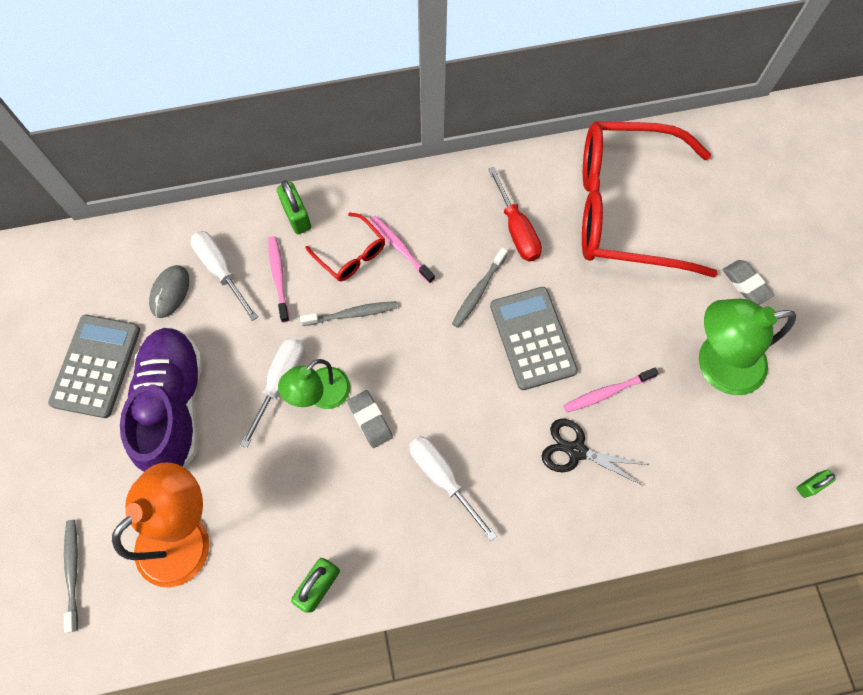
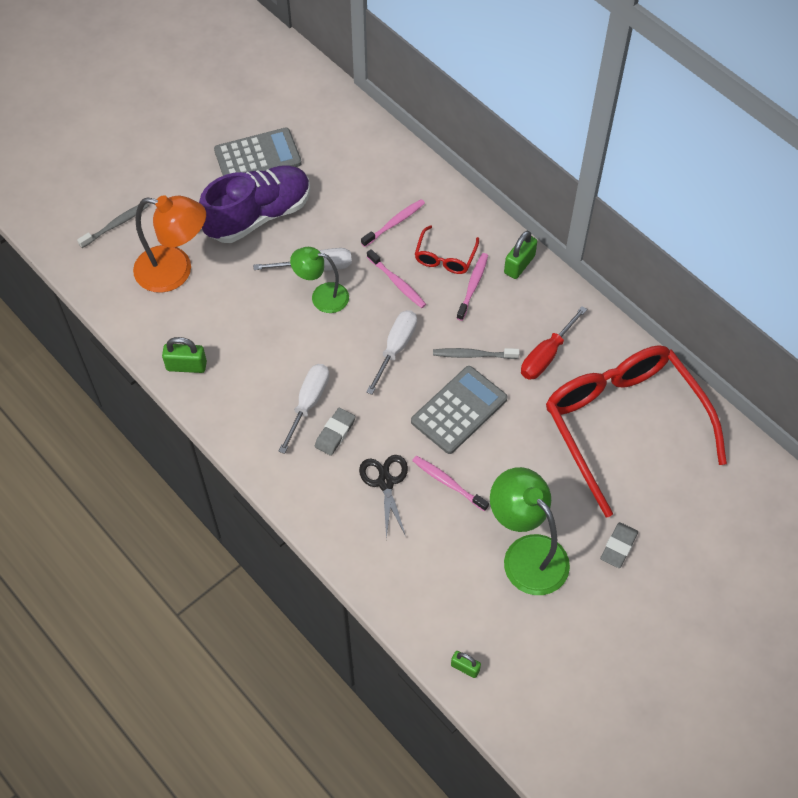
camera: 60 degrees right, 10 degrees down
grey mouse [149,265,189,318] -> none
white screwdriver [190,231,258,321] -> white screwdriver moved to [366,310,417,395]
green padlock [277,180,311,234] -> green padlock moved to [504,231,537,279]
grey toothbrush [300,301,397,326] -> pink toothbrush [367,249,426,308]
grey eraser [347,390,393,448] -> grey eraser moved to [315,408,356,456]

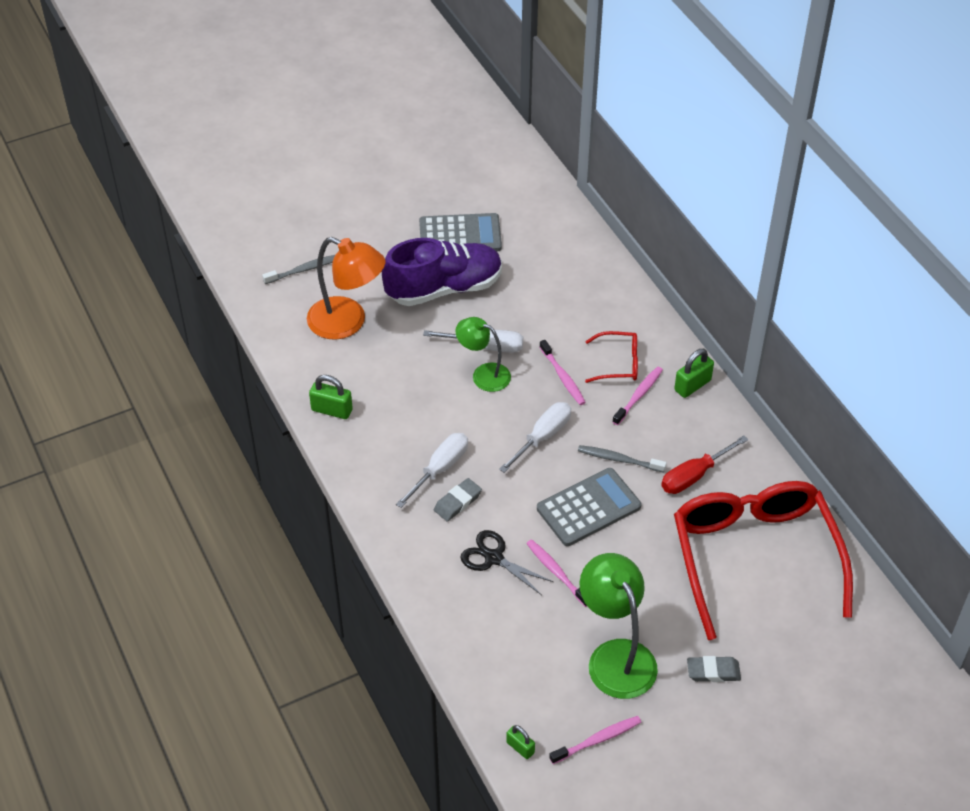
camera: 15 degrees right, 10 degrees down
black scissors [359,455,408,539] -> black scissors turned 60 degrees counterclockwise [460,530,553,595]
pink toothbrush [361,199,425,247] -> pink toothbrush moved to [549,716,641,764]
red glasses [415,225,479,274] -> red glasses turned 120 degrees counterclockwise [585,331,638,383]
grey eraser [600,522,638,568] -> grey eraser turned 45 degrees clockwise [687,656,741,682]

